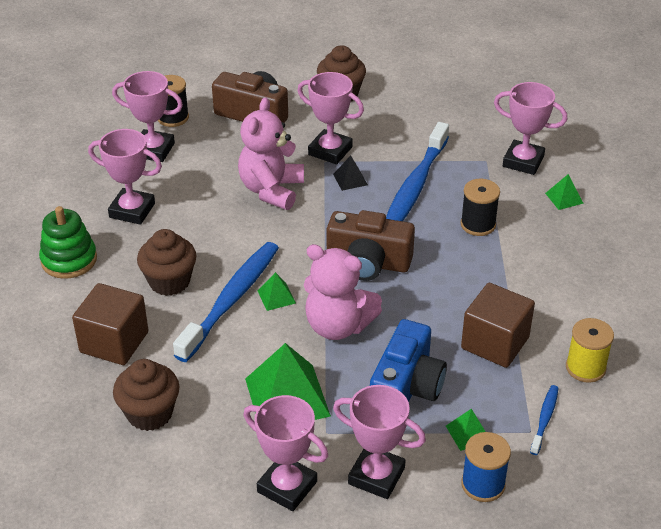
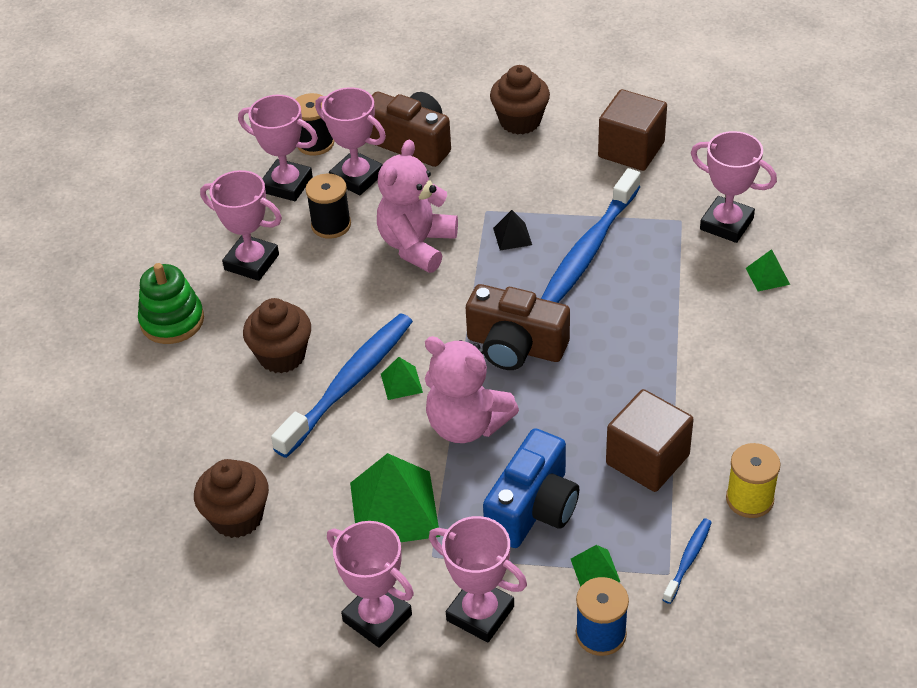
camera: 10 degrees right, 5 degrees up
brown cube [72,283,148,365] -> brown cube moved to [598,89,667,171]
pink trophy [297,72,364,164] -> pink trophy moved to [315,87,386,195]
black spool [461,179,500,236] -> black spool moved to [305,174,351,239]

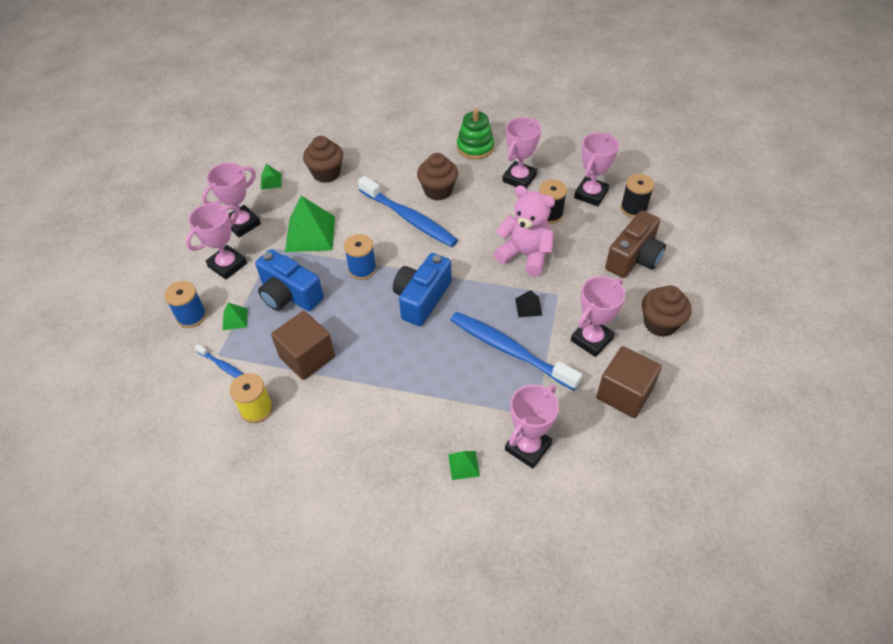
camera: 95 degrees right, 5 degrees up
pink trophy [315,87,386,195] -> pink trophy moved to [571,276,625,357]
green pyramid [381,357,423,400] -> green pyramid moved to [261,164,282,189]
pink teddy bear [425,336,519,443] -> blue spool [344,234,377,280]
brown camera [466,284,570,370] -> blue camera [393,253,452,326]

